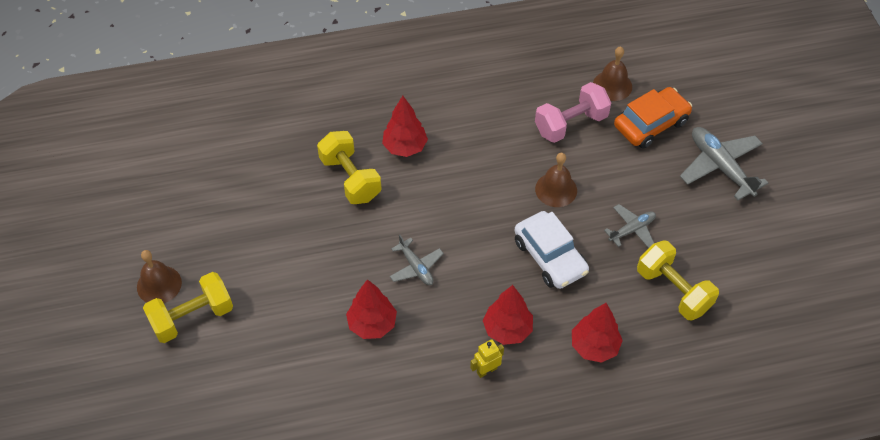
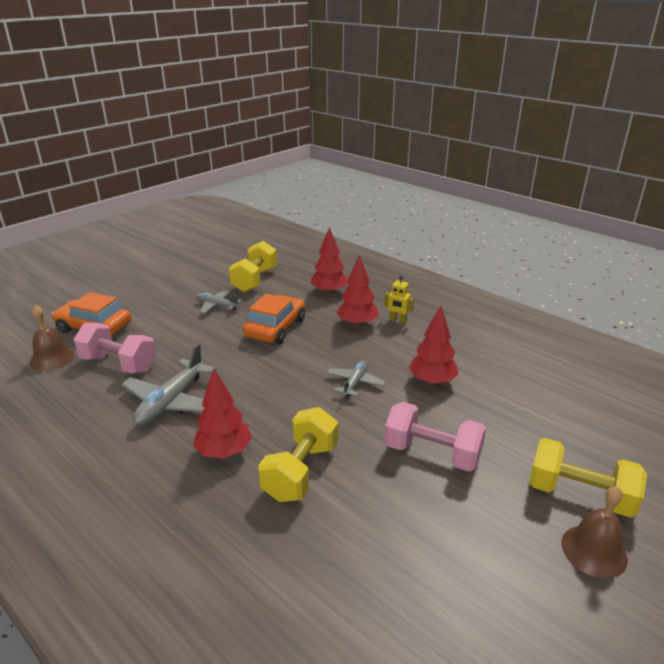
camera: 125 degrees left, 25 degrees down
white car [514,211,589,289] -> orange car [243,294,305,344]
brown bell [535,153,577,207] -> none
grey plane [680,127,768,200] -> grey plane moved to [121,343,217,426]
none -> pink dumbbell [384,402,486,472]

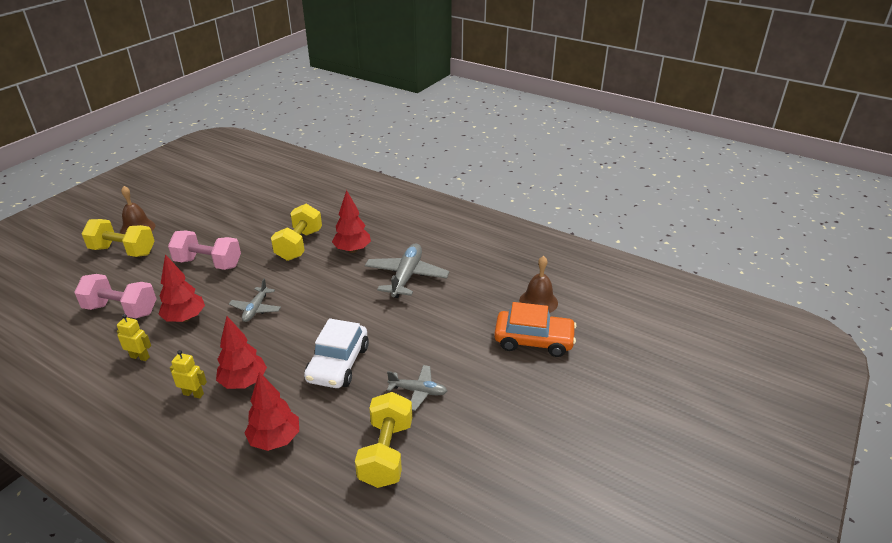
camera: 170 degrees right, 5 degrees up
pink dumbbell [74,323,156,374] -> pink dumbbell moved to [74,274,157,318]
orange car [243,294,305,344] -> white car [304,318,369,388]
none -> yellow robot [117,314,151,361]

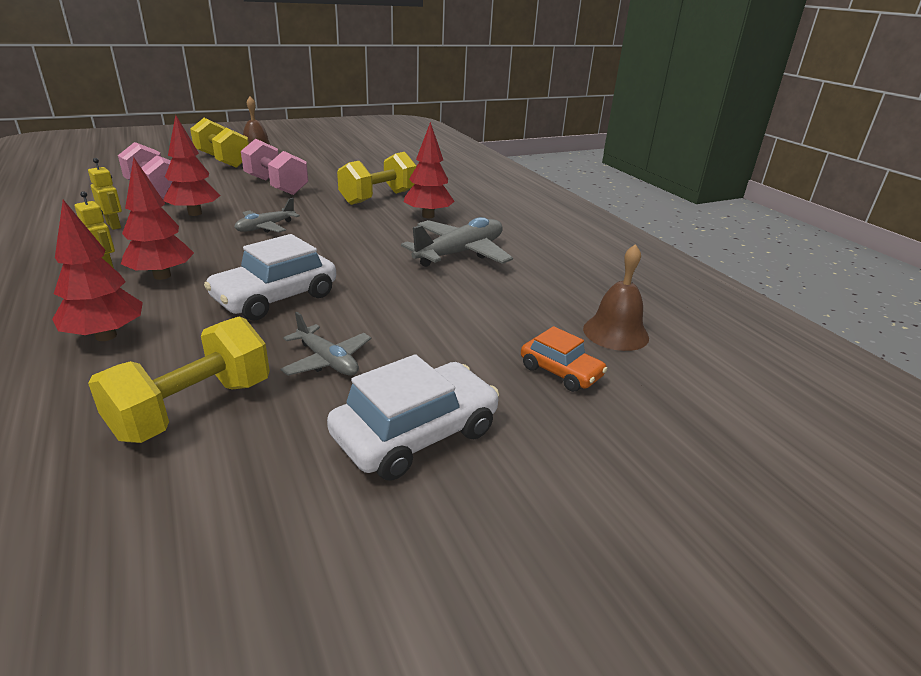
camera: 30 degrees right, 5 degrees down
orange car [494,302,576,357] -> orange car [521,326,607,392], size x0.59
none -> white car [327,354,499,481]

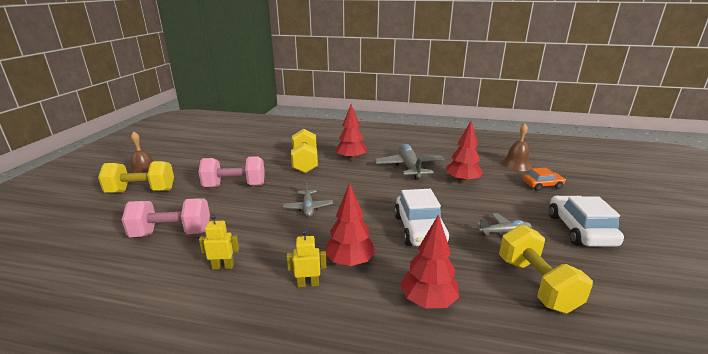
camera: 50 degrees left, 5 degrees down
red tree [163,115,221,216] -> red tree moved to [446,120,483,184]

